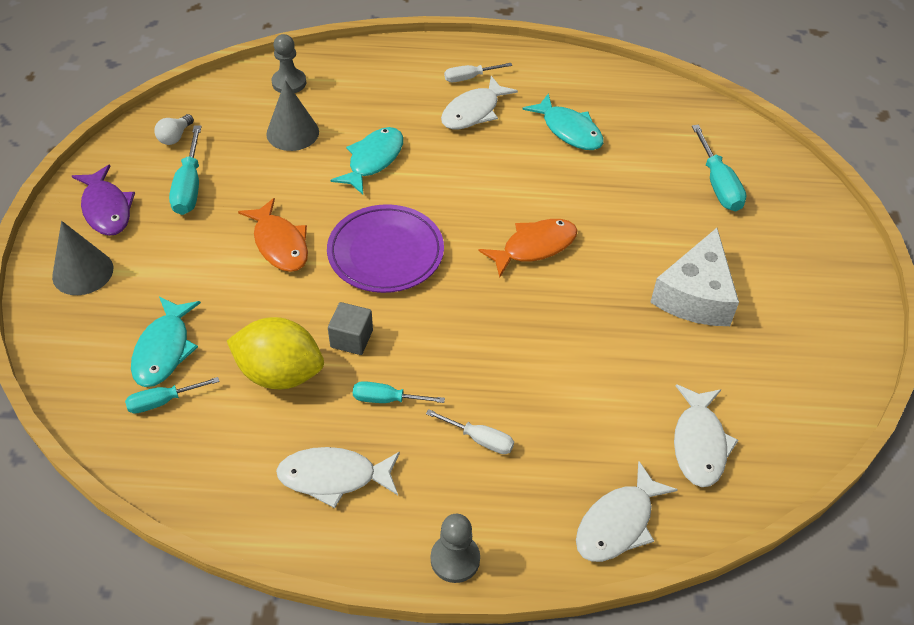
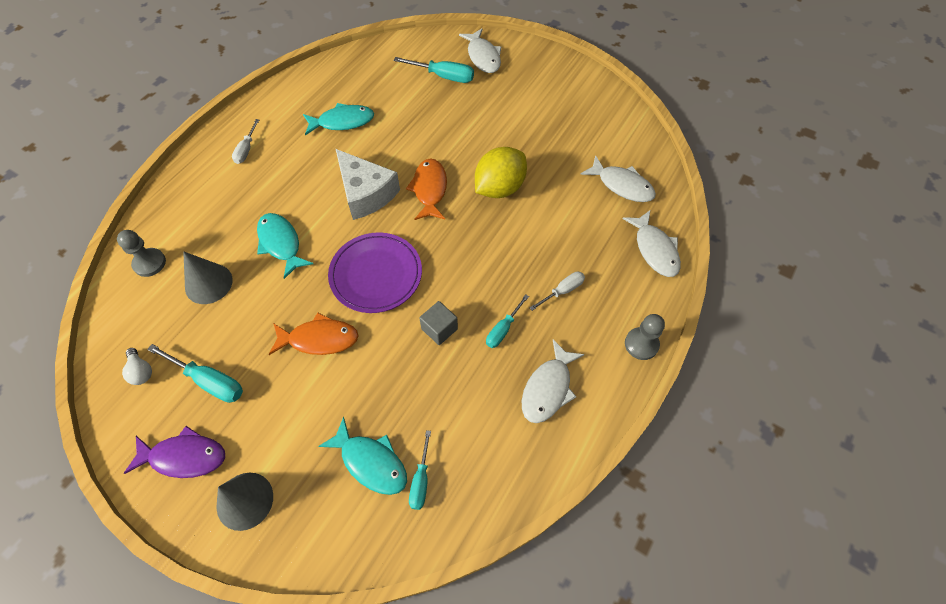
camera: 60 degrees left, 10 degrees up
yellow lemon [227,317,324,389] -> yellow lemon moved to [475,147,527,198]
white fish [441,76,518,129] -> white fish moved to [459,29,501,73]
white cheese [650,228,739,326] -> white cheese moved to [336,149,400,220]

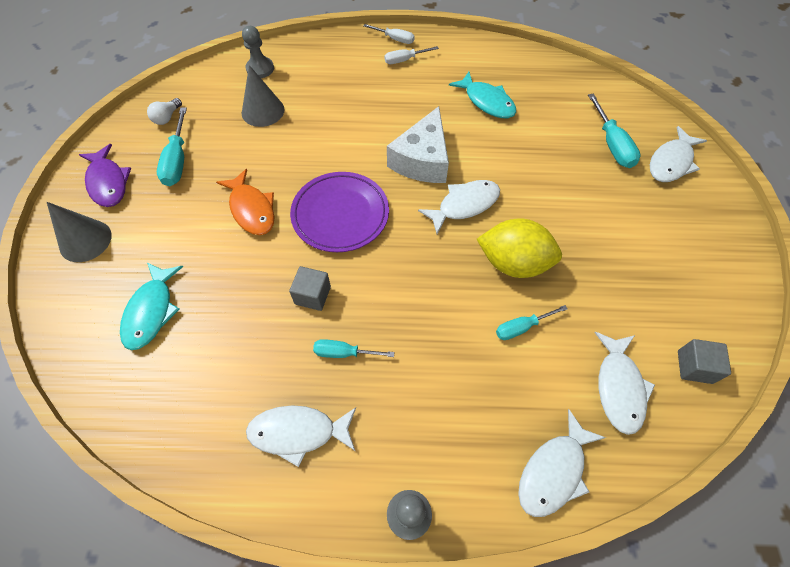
camera: 60 degrees right, 0 degrees up
turquoise fish [257,213,313,279] -> none
orange fish [406,158,447,220] -> white fish [418,180,500,234]
turquoise screwdriver [409,430,431,510] -> turquoise screwdriver moved to [496,305,568,340]
white screwdriver [529,272,585,311] -> white screwdriver moved to [364,24,415,44]
none -> grey cube [678,339,731,384]

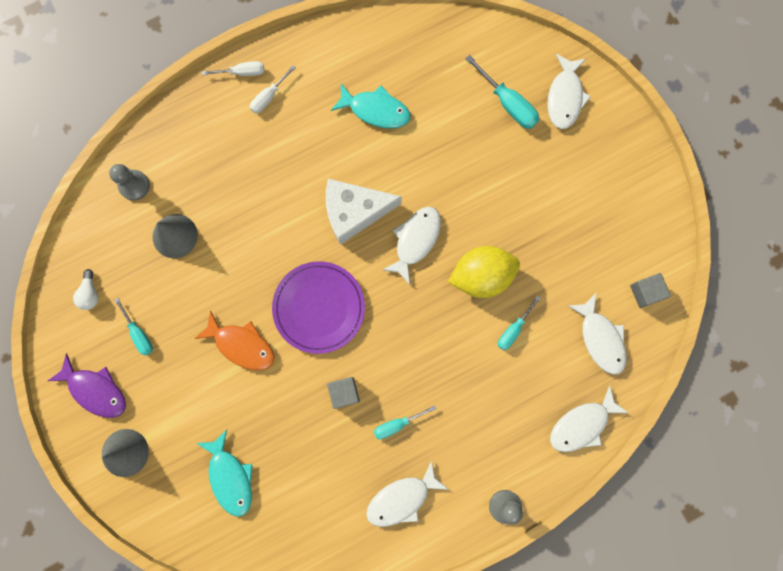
camera: 30 degrees left, 20 degrees up
turquoise screwdriver [157,107,187,186] -> turquoise screwdriver [115,298,153,356], size x0.64
white cheese [387,106,449,183] -> white cheese turned 90 degrees clockwise [326,179,402,245]
white fish [518,409,606,517] -> white fish turned 45 degrees clockwise [550,385,629,452]

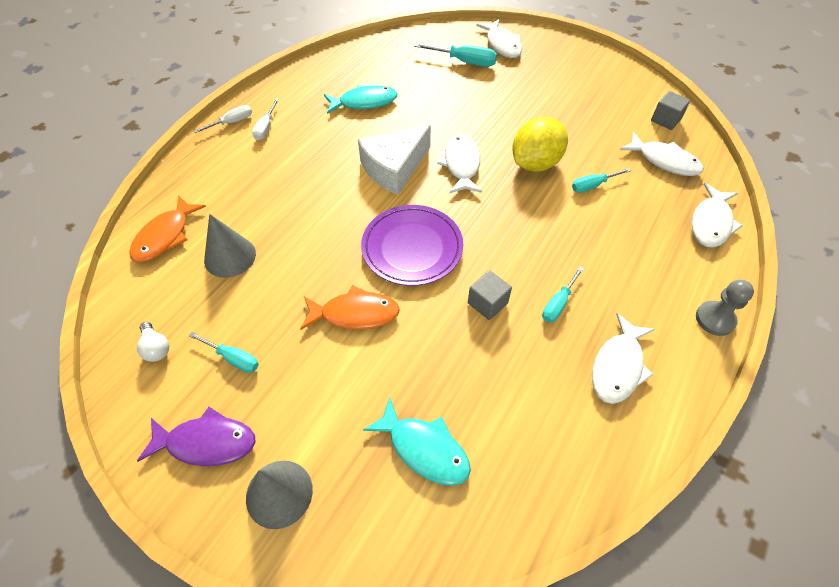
camera: 30 degrees left, 25 degrees down
grey pawn [109,164,150,201] -> orange fish [129,195,206,262]
turquoise screwdriver [498,295,540,350] -> turquoise screwdriver turned 60 degrees clockwise [572,168,631,193]

